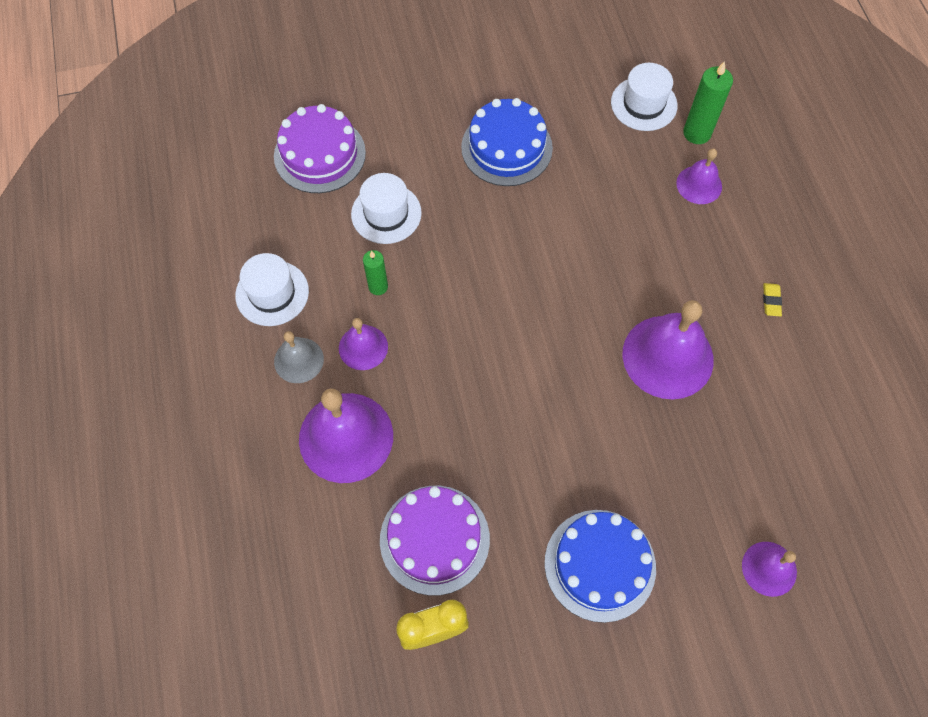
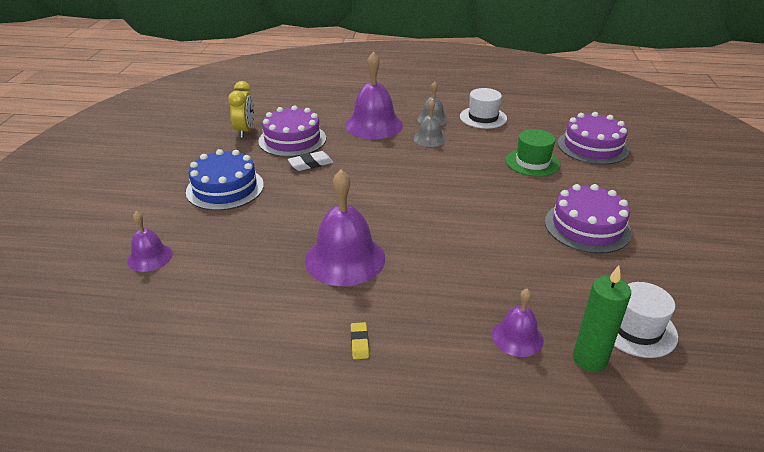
camera: 110 degrees right, 30 degrees down
purple bell [339,318,388,370] -> grey bell [413,100,446,147]
white hat [351,173,422,244] -> green hat [506,129,560,177]
green candle [363,250,388,295] -> none
blue cake [461,98,553,186] -> purple cake [545,184,632,254]
yellow eraser [763,283,782,316] -> yellow eraser turned 60 degrees clockwise [351,322,369,359]
none -> white eraser [288,151,333,171]

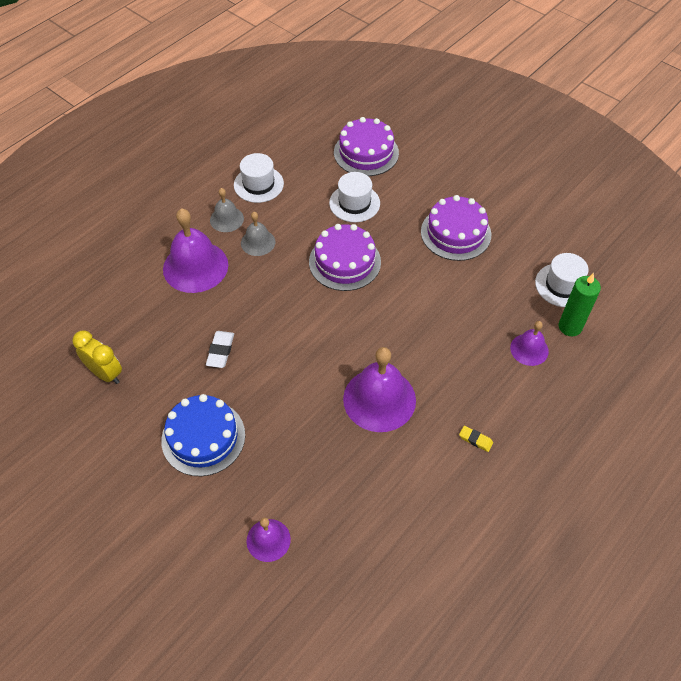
camera: 55 degrees left, 20 degrees up
purple cake [258,105,326,157] -> purple cake moved to [309,224,381,291]
green hat [506,129,560,177] -> white hat [329,172,380,222]

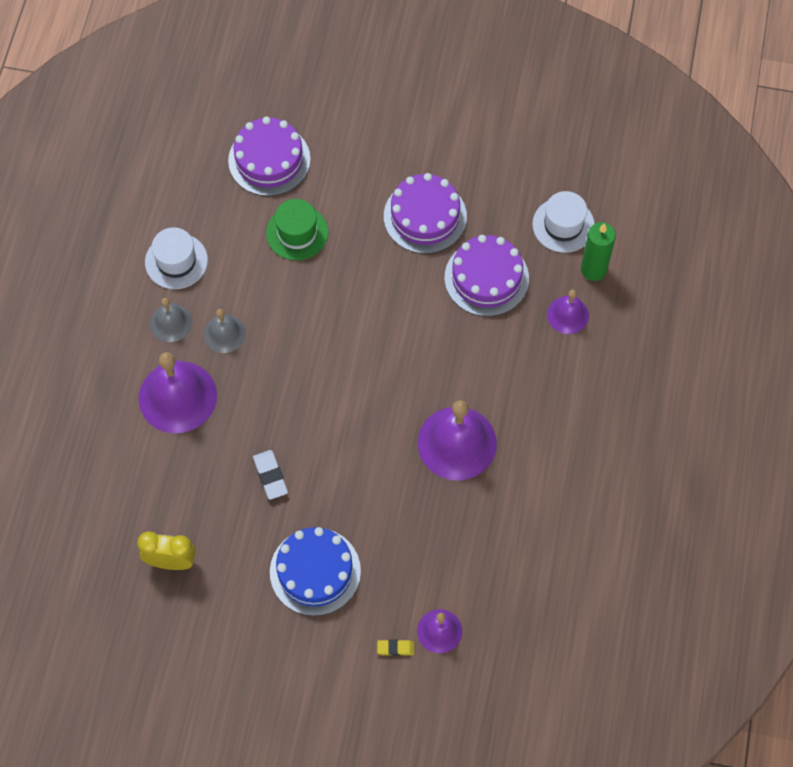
camera: 30 degrees left, 10 degrees up
purple cake [309,224,381,291] -> purple cake moved to [444,235,529,316]
white hat [329,172,380,222] -> green hat [266,199,328,260]
yellow eraser [459,426,493,452] -> yellow eraser moved to [377,639,414,656]

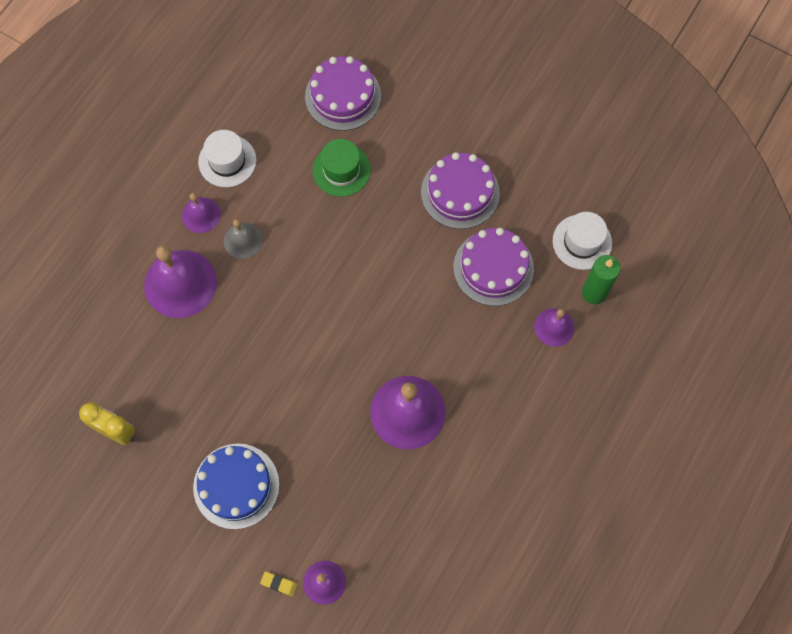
camera: 20 degrees right, 5 degrees up
grey bell [150,298,192,342] -> purple bell [182,193,221,233]
white eraser [253,450,288,500] -> none

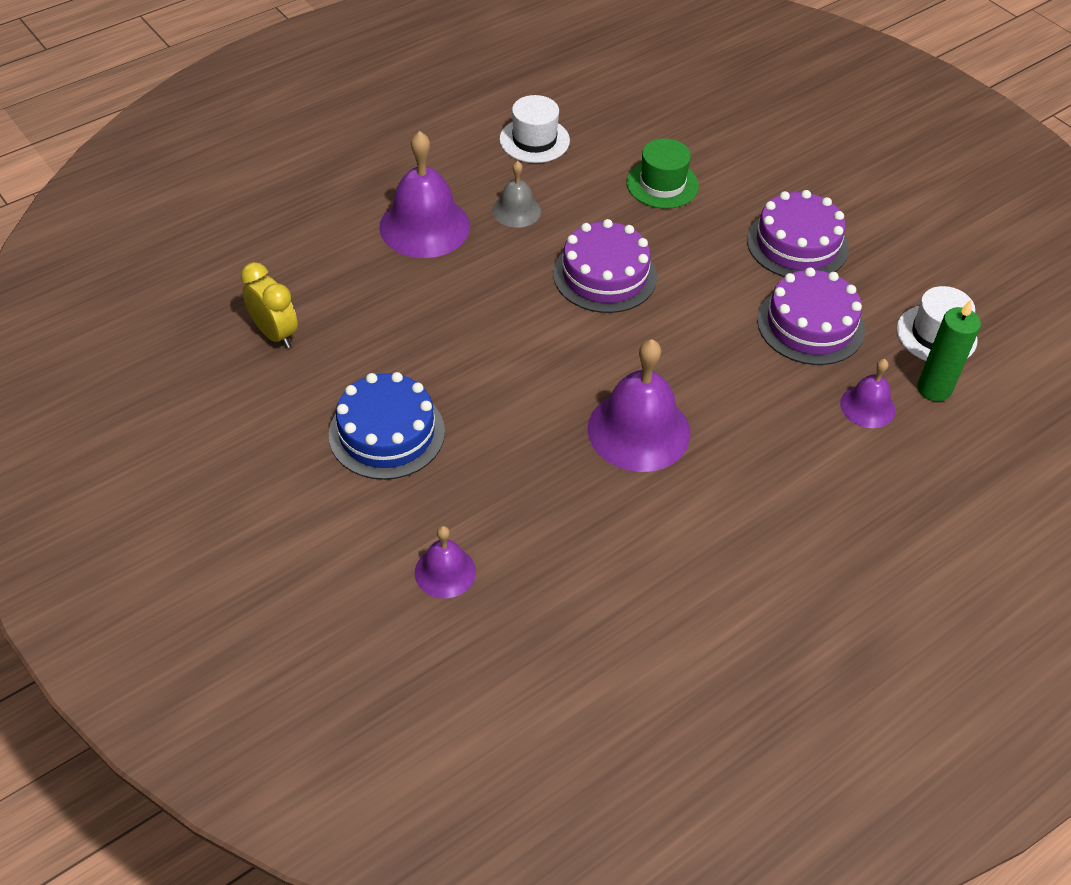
camera: 20 degrees right, 20 degrees down
purple bell [182,193,221,233] -> none
yellow eraser [260,571,298,596] -> none
purple cake [305,56,381,131] -> purple cake moved to [553,219,657,313]

